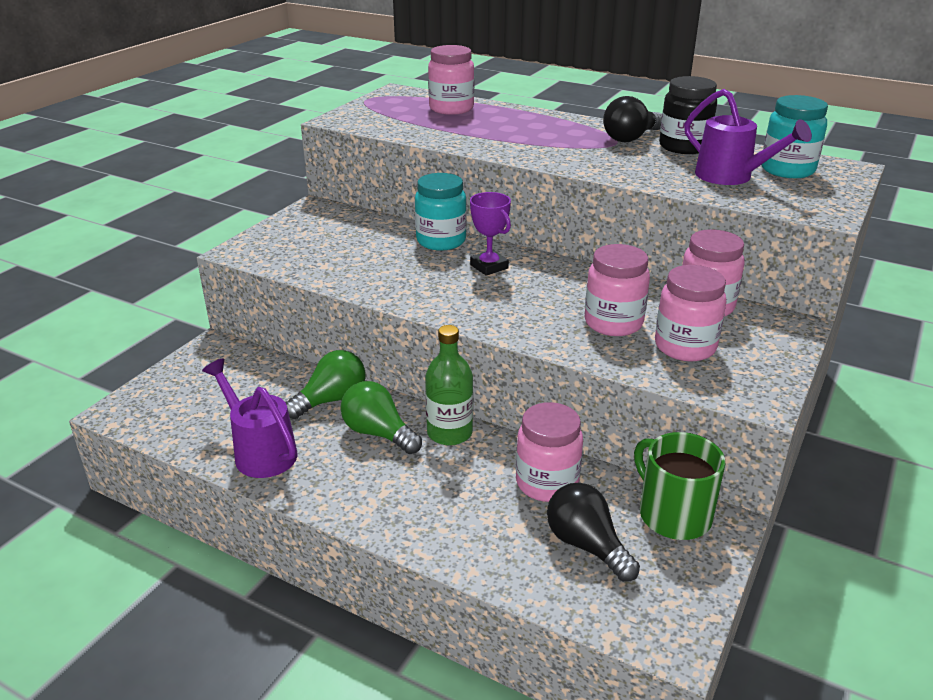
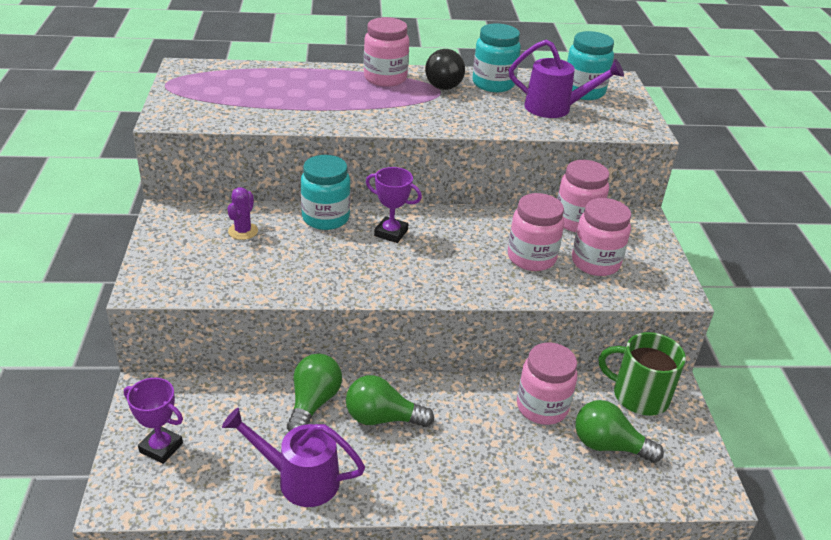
camera: 35 degrees left, 5 degrees up
green bottle [425,325,473,446] -> none
pink jar [428,45,474,115] -> pink jar moved to [364,17,409,87]
black light bulb [547,483,640,582] -> green light bulb [575,400,664,463]
black jar [659,76,717,154] -> turquoise jar [473,24,521,92]
none -> purple trophy [124,378,183,464]
none -> purple cactus [227,187,258,240]

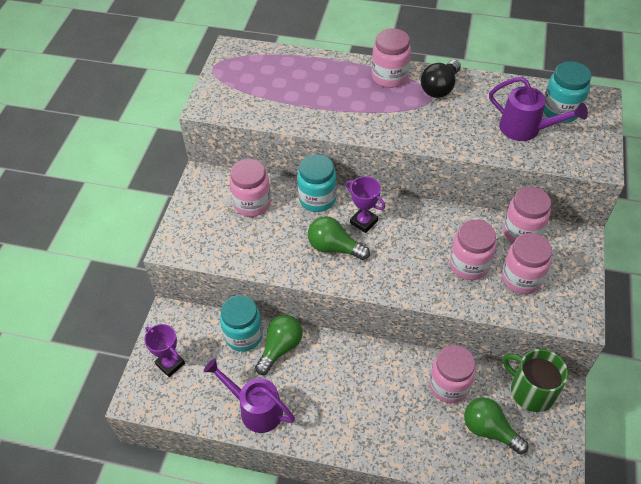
camera: 20 degrees right, 15 degrees up
purple cactus [227,187,258,240] -> pink jar [230,159,271,217]
green light bulb [346,375,434,427] -> green light bulb moved to [308,216,370,260]
turquoise jar [473,24,521,92] -> turquoise jar moved to [220,295,263,352]

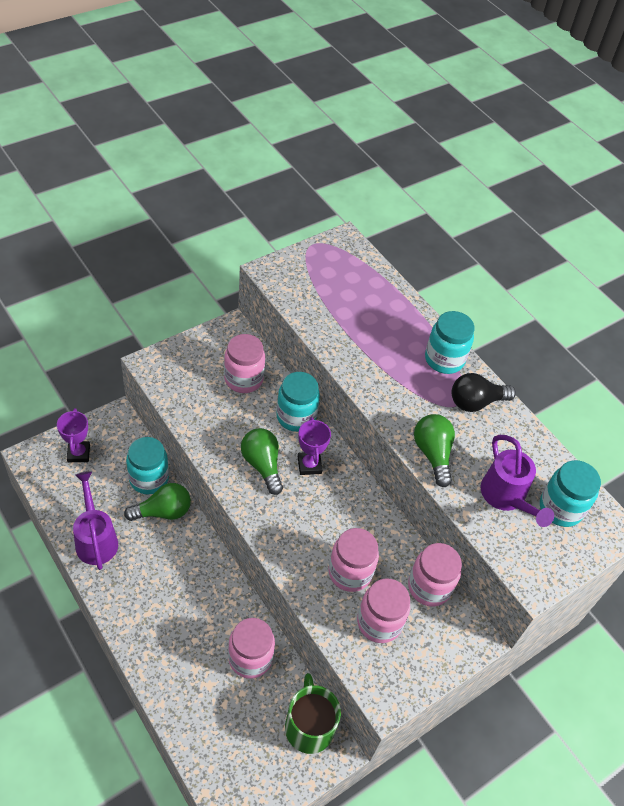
camera: 35 degrees right, 0 degrees up
pink jar [372,28,411,88] -> turquoise jar [425,311,475,374]
green light bulb [464,397,528,454] -> green light bulb moved to [414,414,455,487]

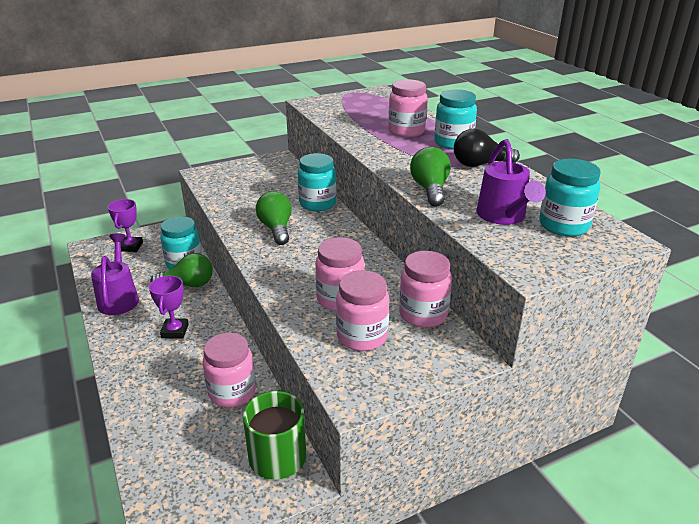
camera: 15 degrees right, 20 degrees down
pink jar [224,334,265,393] -> pink jar moved to [388,80,428,137]
purple trophy [298,417,331,475] -> purple trophy moved to [149,275,189,339]

